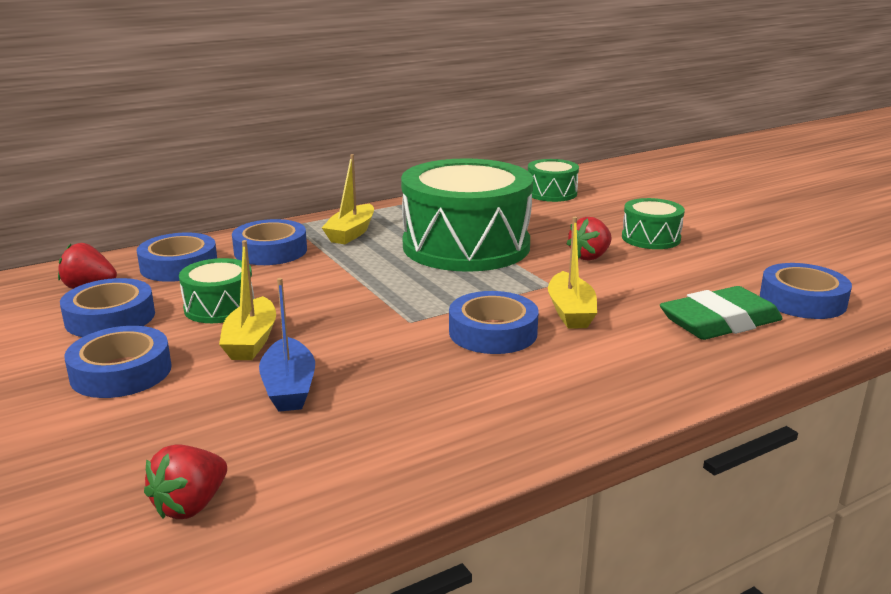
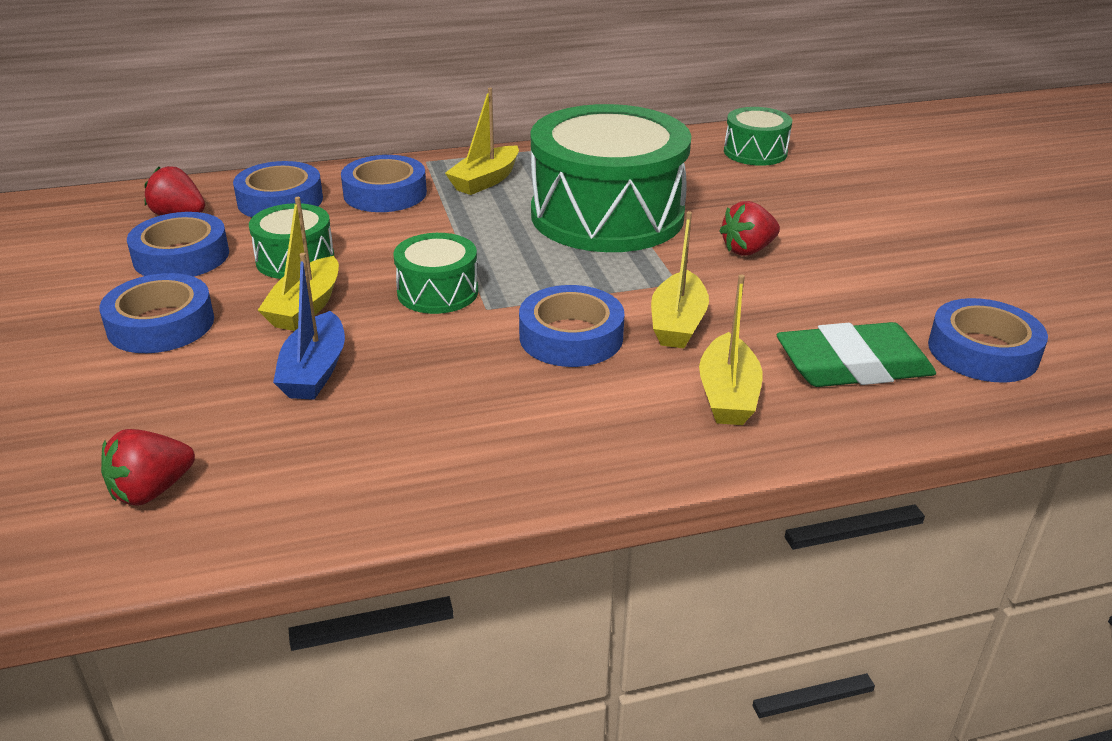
camera: 15 degrees right, 10 degrees up
green drum [622,198,685,249] -> green drum moved to [393,233,478,314]
none -> yellow boat [699,275,763,425]

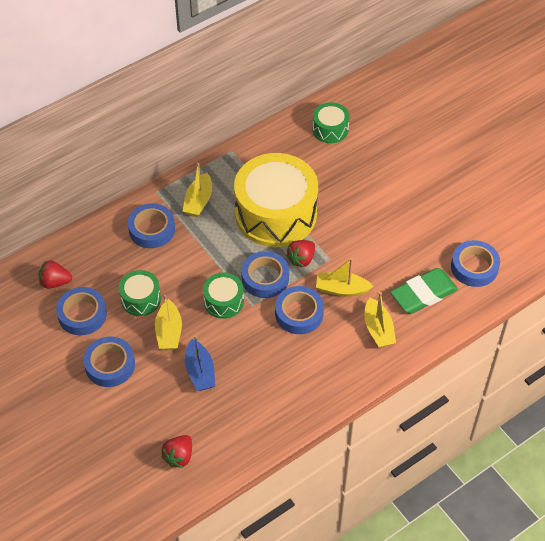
camera: 20 degrees left, 20 degrees up
blue tape [233,161,323,217] -> blue tape moved to [241,251,289,298]
green drum [531,104,691,252] -> yellow drum [234,153,318,247]
yellow boat [651,211,709,348] -> yellow boat turned 105 degrees clockwise [316,258,373,297]
red strawberry [719,201,780,256] -> red strawberry moved to [286,240,315,267]

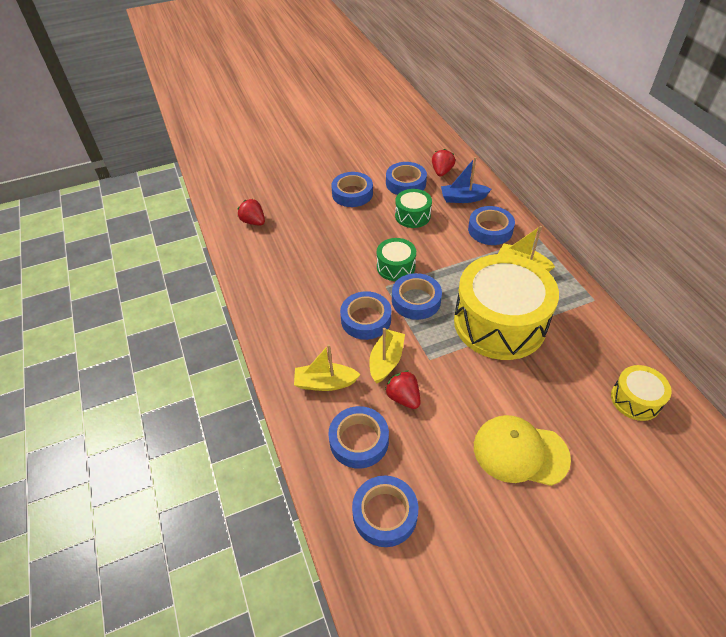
camera: 105 degrees right, 5 degrees down
yellow boat [155,295,182,350] -> none
blue boat [185,335,215,391] -> blue boat moved to [441,157,491,203]
red strawberry [286,240,315,267] -> red strawberry moved to [385,370,420,409]
green drum [312,102,350,143] -> yellow drum [611,365,672,421]
green eraser [390,268,458,314] -> blue tape [328,406,389,469]
none -> yellow cap [474,415,571,486]

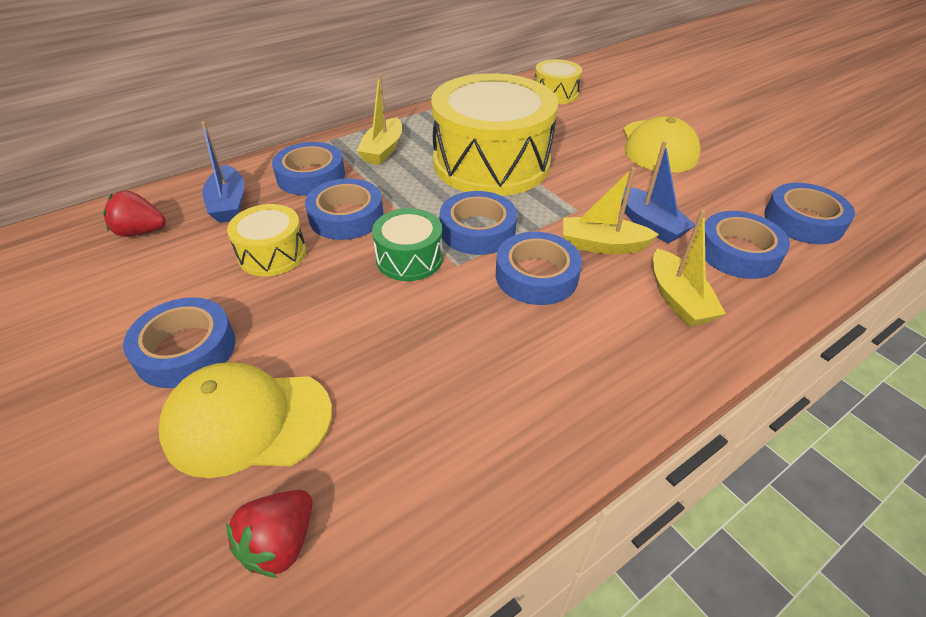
camera: 105 degrees left, 5 degrees down
red strawberry [385,370,420,409] -> blue boat [621,141,695,243]
blue tape [386,162,427,195] -> blue tape moved to [305,178,383,240]
green drum [395,189,432,228] -> yellow drum [227,204,306,276]
none -> yellow cap [159,362,332,478]

